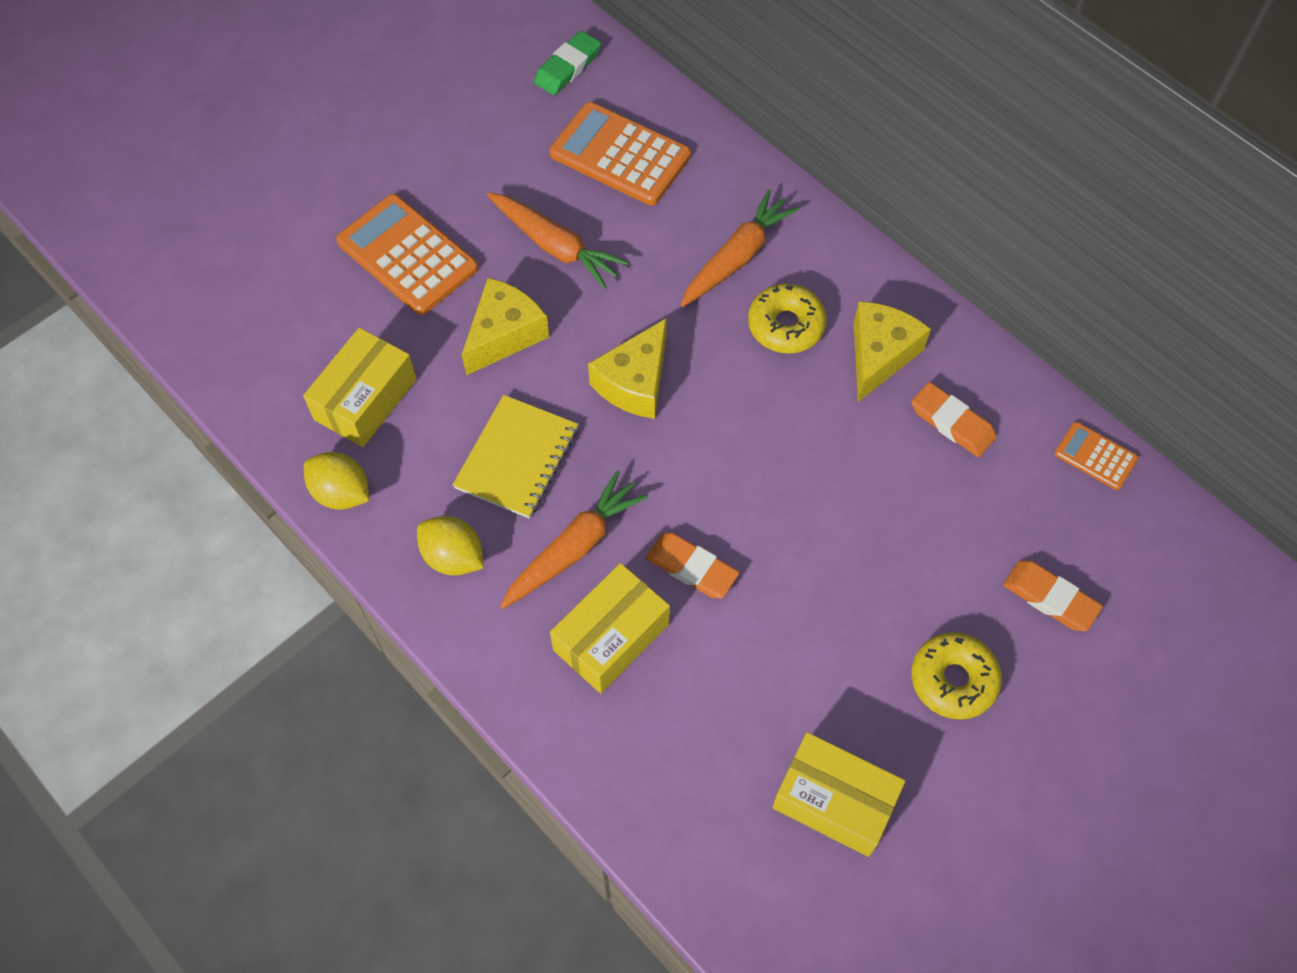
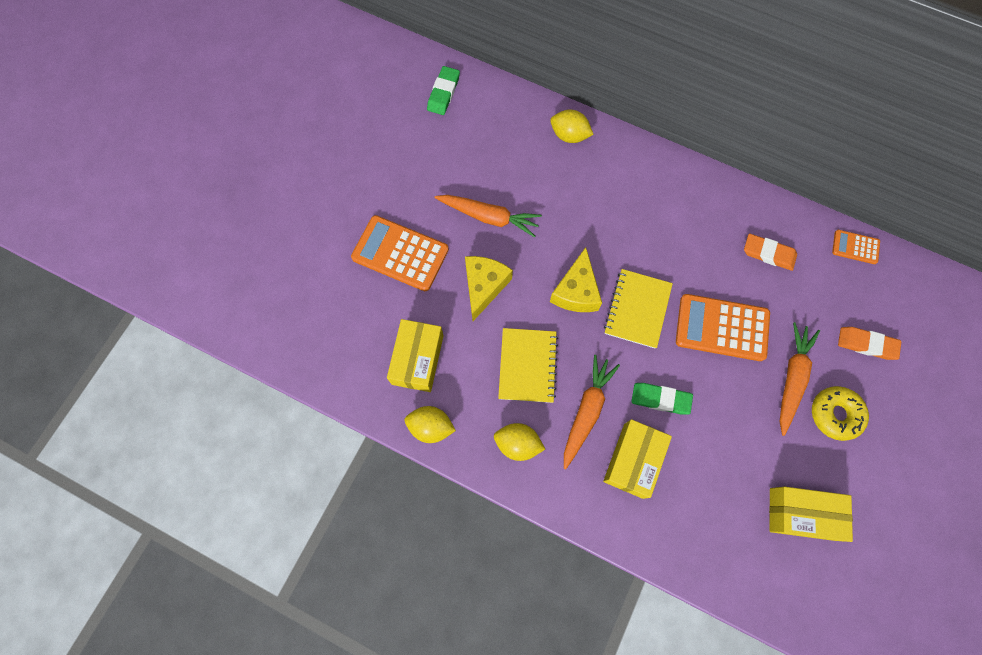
camera: 20 degrees left, 10 degrees up
orange calculator [549,102,691,205] -> orange calculator moved to [676,294,770,361]
orange eraser [646,533,739,598] -> green eraser [631,383,693,415]
orange carrot [681,189,799,307] -> orange carrot moved to [779,322,820,436]
yellow donut [748,283,827,354] -> none
yellow cheese [854,301,931,402] -> none
none -> yellow lemon [550,110,594,143]
none -> yellow notebook [604,269,673,348]

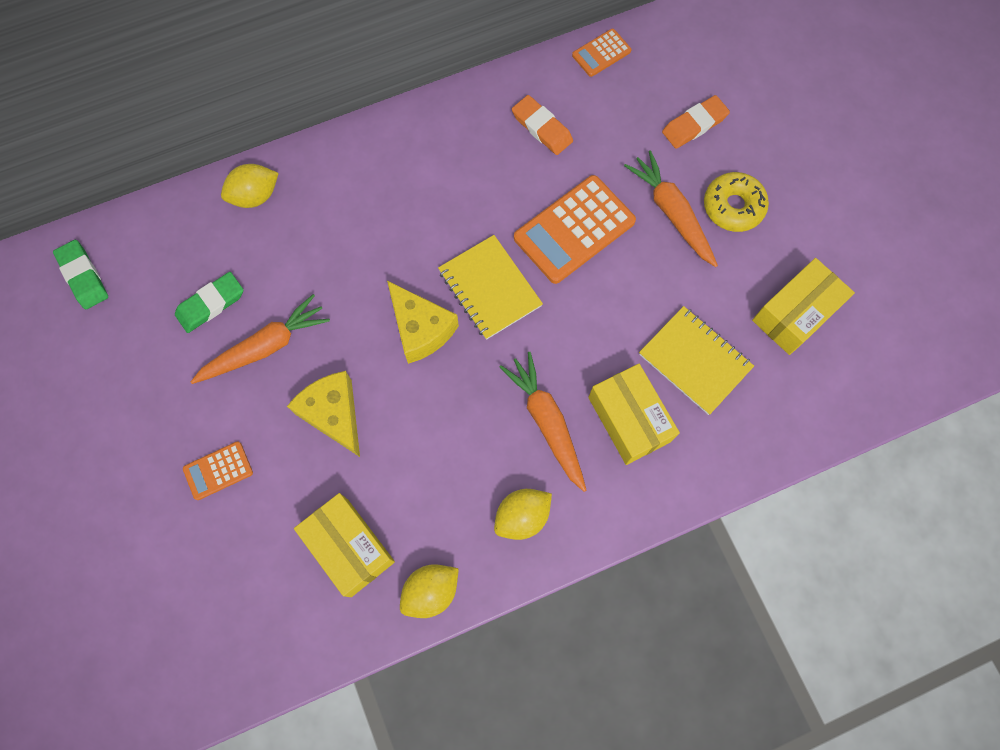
camera: 50 degrees left, 0 degrees up
orange calculator [351,215,449,291] -> orange calculator [183,441,253,500], size x0.52
yellow notebook [498,328,558,403] -> yellow notebook moved to [639,306,754,415]
green eraser [631,383,693,415] -> green eraser moved to [175,272,243,333]
orange eraser [744,234,797,271] -> orange eraser turned 75 degrees clockwise [512,95,573,155]

